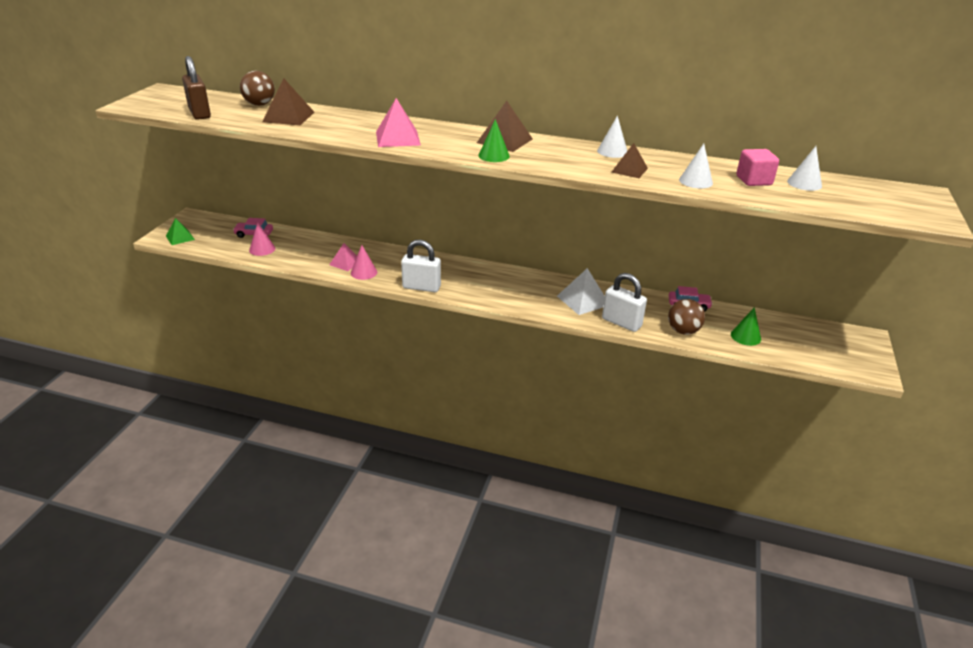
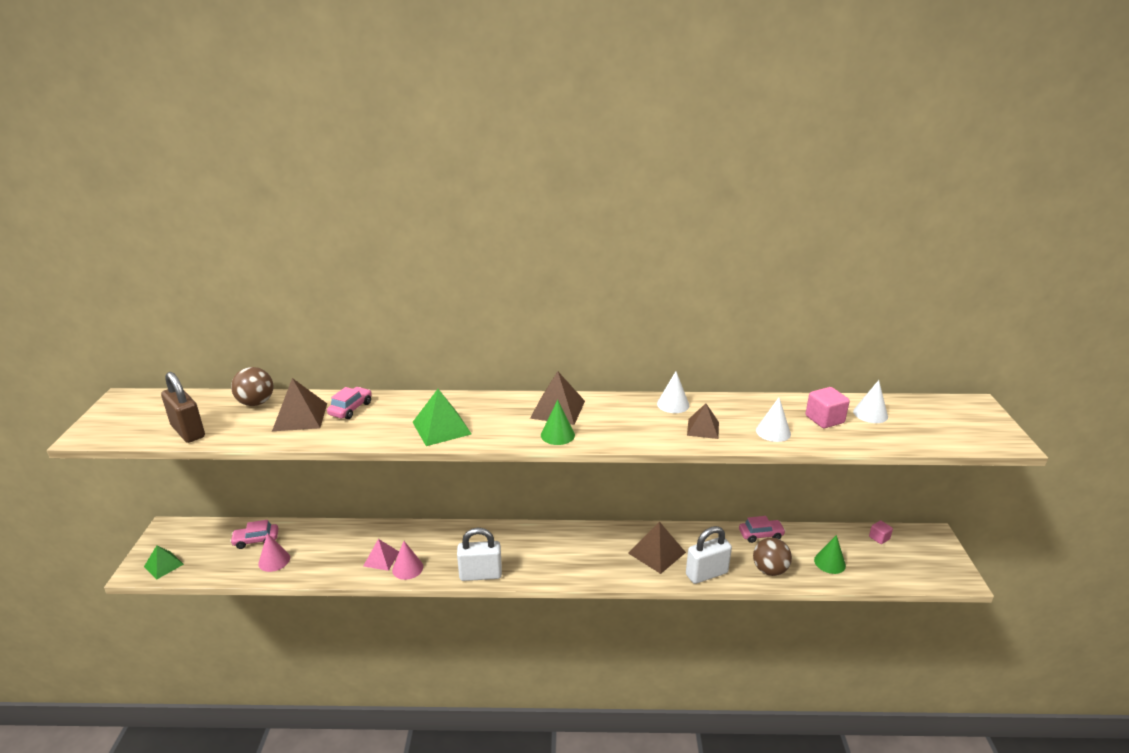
camera: 15 degrees left, 5 degrees down
pink pyramid [376,98,421,147] -> green pyramid [412,389,472,446]
white pyramid [557,268,605,315] -> brown pyramid [628,522,686,574]
white padlock [602,273,647,332] -> white padlock turned 45 degrees counterclockwise [686,526,732,584]
none -> pink car [327,387,372,419]
none -> pink cube [869,521,893,544]

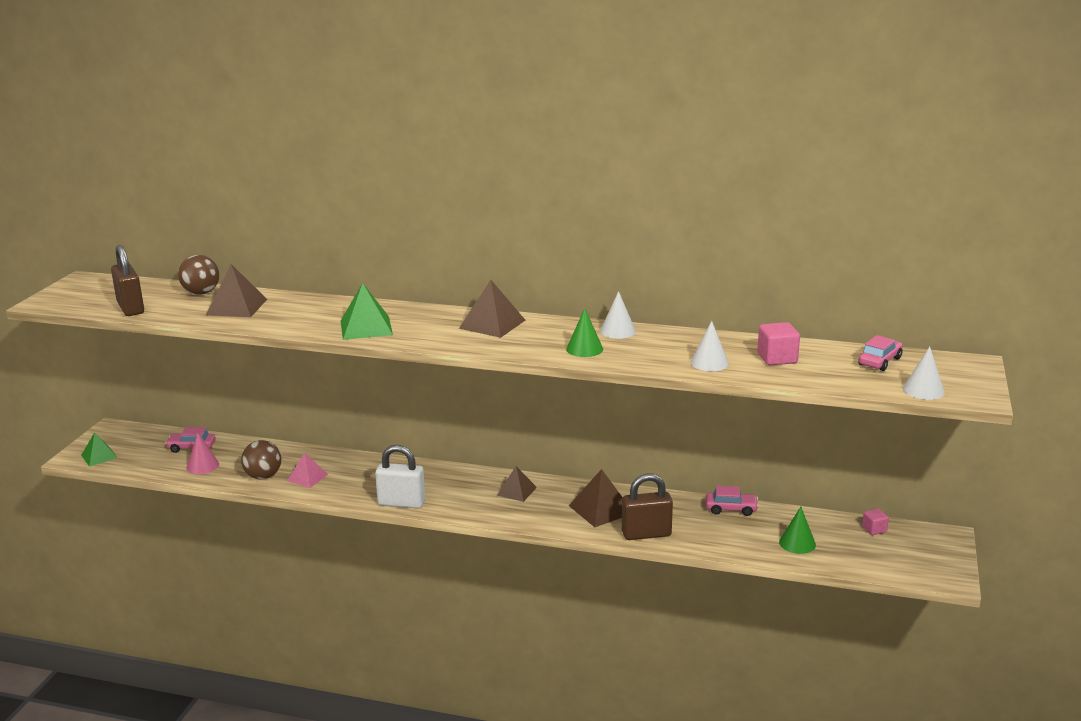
camera: 15 degrees right, 5 degrees down
pink car [327,387,372,419] -> pink car moved to [858,335,903,371]
pink cone [392,541,423,580] -> none
green cone [541,400,575,445] -> green cone moved to [566,308,603,357]
white padlock [686,526,732,584] -> brown padlock [622,473,673,540]
brown pyramid [687,404,719,439] -> brown pyramid moved to [497,466,537,502]
brown ball [753,538,792,576] -> brown ball moved to [241,440,281,479]
white cone [853,380,888,423] -> white cone moved to [903,346,945,400]

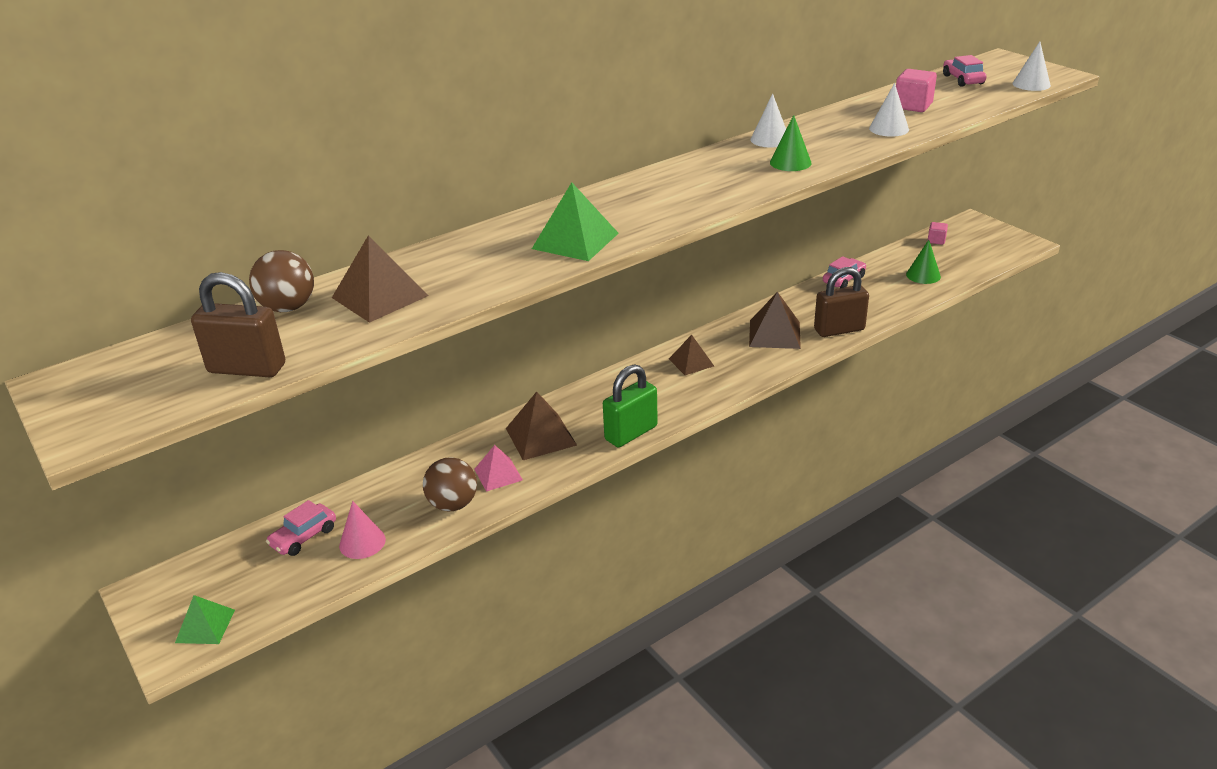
camera: 50 degrees left, 10 degrees up
white padlock [375,445,425,509] -> green padlock [603,364,658,447]
brown pyramid [459,280,525,338] -> brown pyramid moved to [506,392,577,460]
brown padlock [622,473,673,540] -> brown padlock turned 45 degrees clockwise [814,267,869,337]

